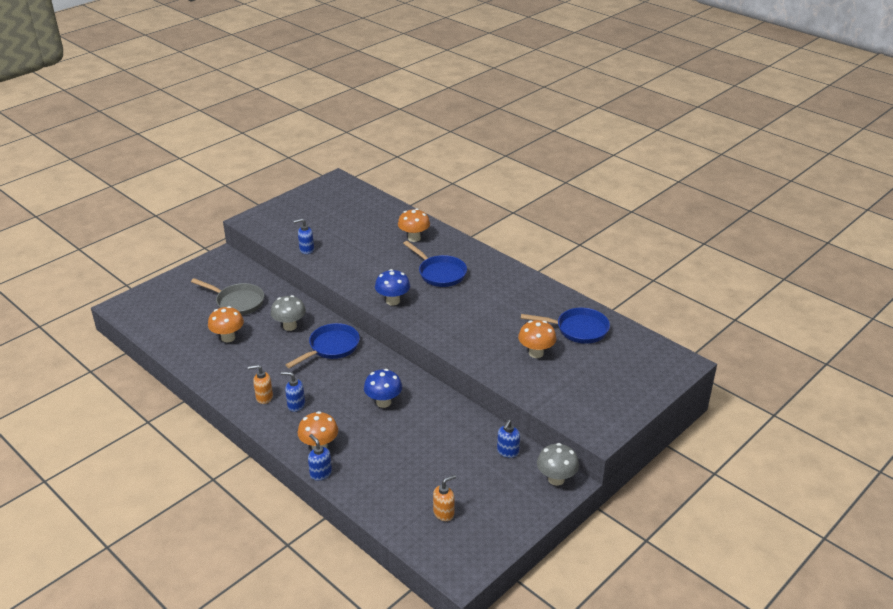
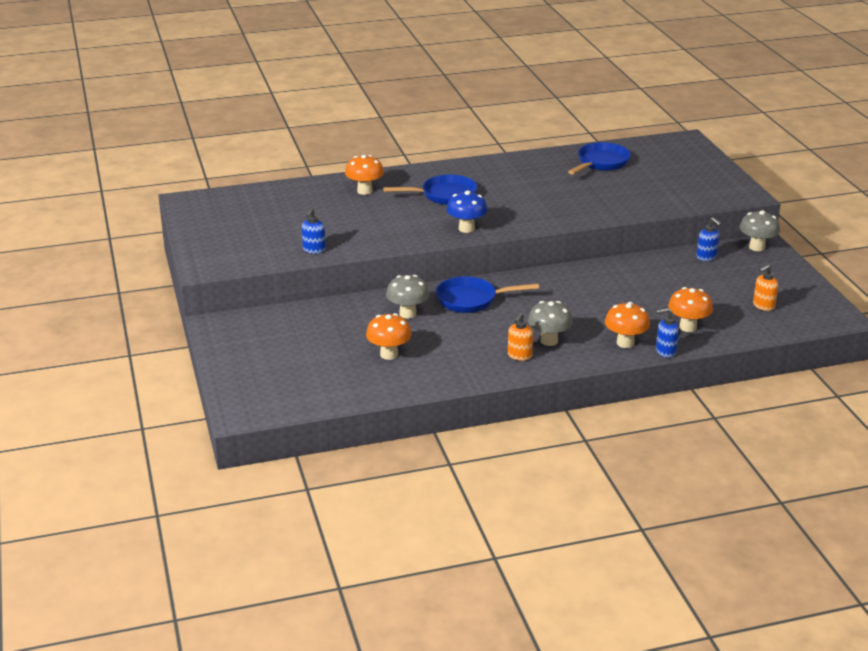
camera: 60 degrees left, 5 degrees down
grey pan [191,278,264,315] -> none
blue soap dispenser [281,372,305,412] -> grey mushroom [528,301,573,346]
blue pan [286,323,360,368] -> blue pan turned 75 degrees counterclockwise [436,277,539,313]
blue mushroom [364,369,402,408] -> none
orange soap dispenser [433,475,456,521] -> orange soap dispenser turned 120 degrees counterclockwise [753,264,778,311]
orange mushroom [518,320,556,358] -> orange mushroom moved to [668,287,713,332]

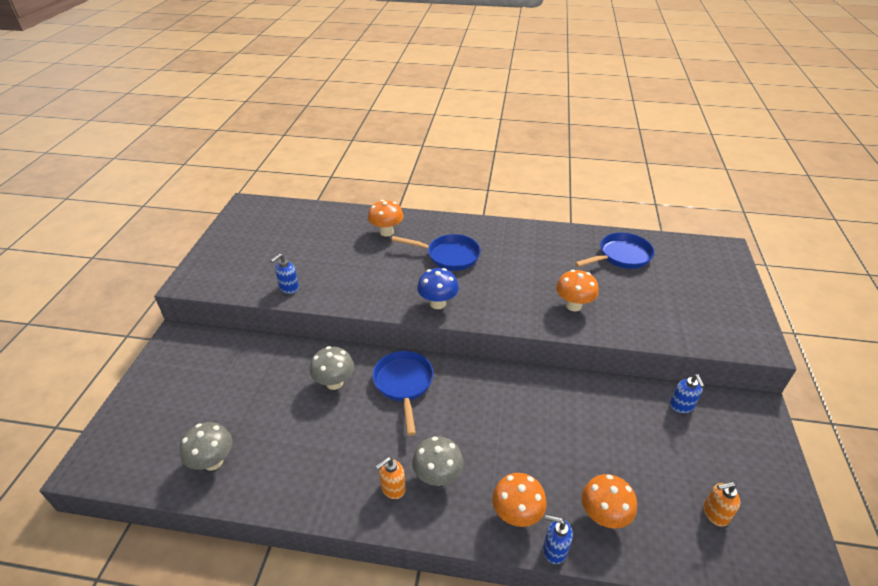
camera: 25 degrees right, 10 degrees up
orange mushroom [366,313,412,360] -> orange mushroom moved to [556,270,599,311]
blue pan [436,277,539,313] -> blue pan turned 60 degrees clockwise [372,351,434,436]
grey mushroom [739,210,780,251] -> grey mushroom moved to [179,422,232,471]

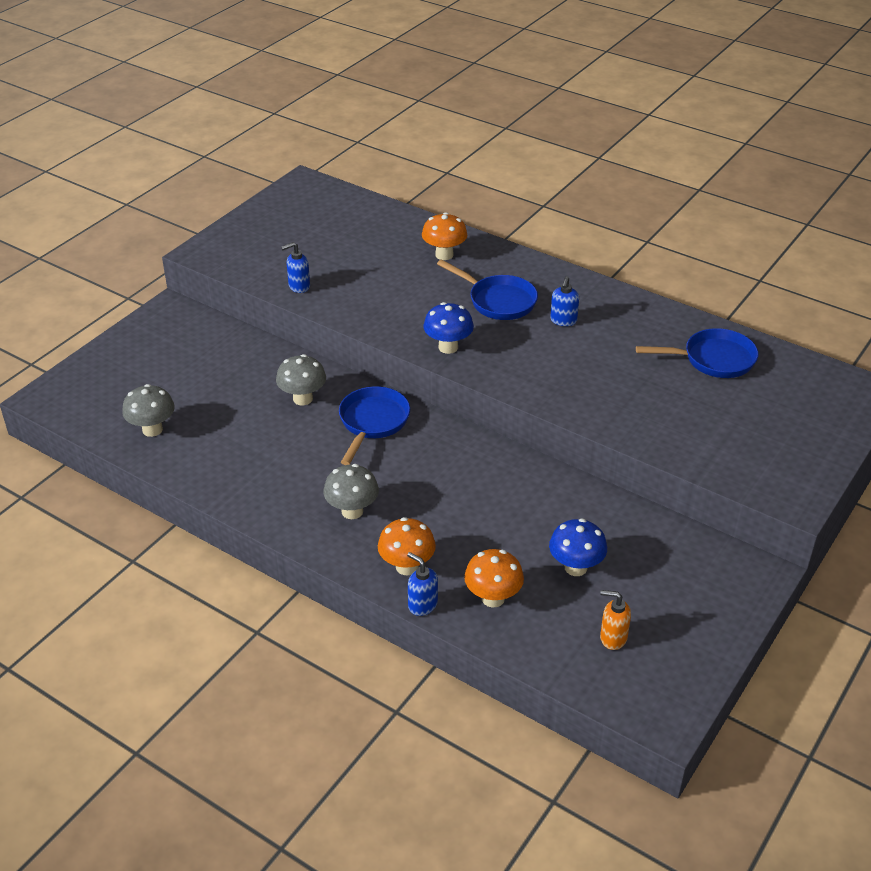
camera: 25 degrees right, 0 degrees up
orange soap dispenser [375,457,406,499] -> none
orange mushroom [556,270,599,311] -> none
blue soap dispenser [670,374,705,413] -> blue soap dispenser moved to [550,276,579,326]
none -> blue mushroom [549,519,607,576]

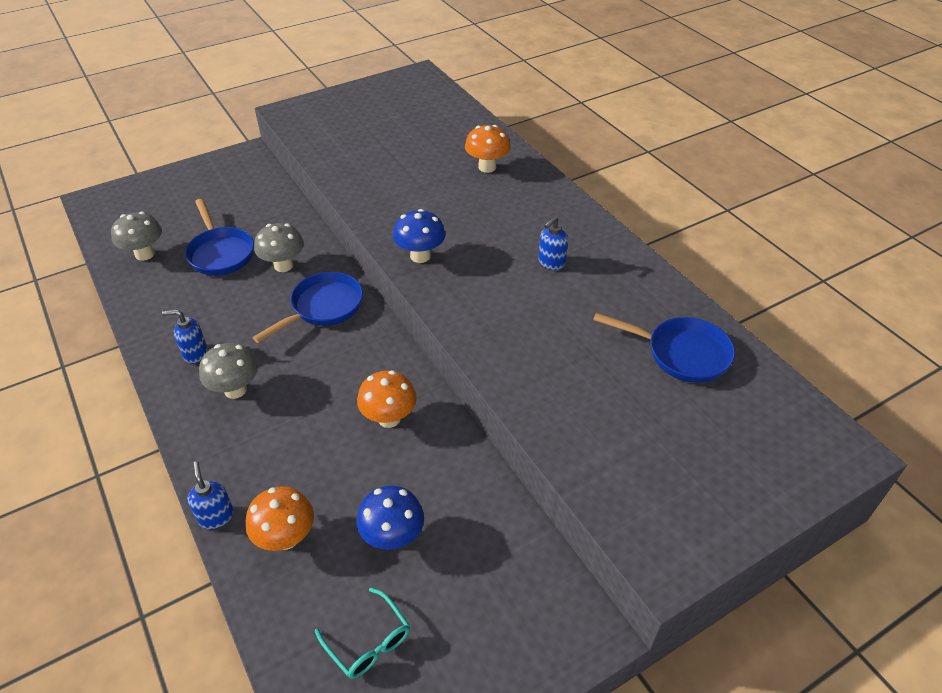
camera: 25 degrees right, 5 degrees up
blue soap dispenser [281,242,310,293] -> blue soap dispenser moved to [162,309,208,364]
orange mushroom [378,517,436,575] -> orange mushroom moved to [357,370,417,428]
blue pan [437,259,538,320] -> blue pan moved to [185,199,254,276]
orange soap dispenser [600,590,631,650] -> turquoise glasses [315,588,410,679]

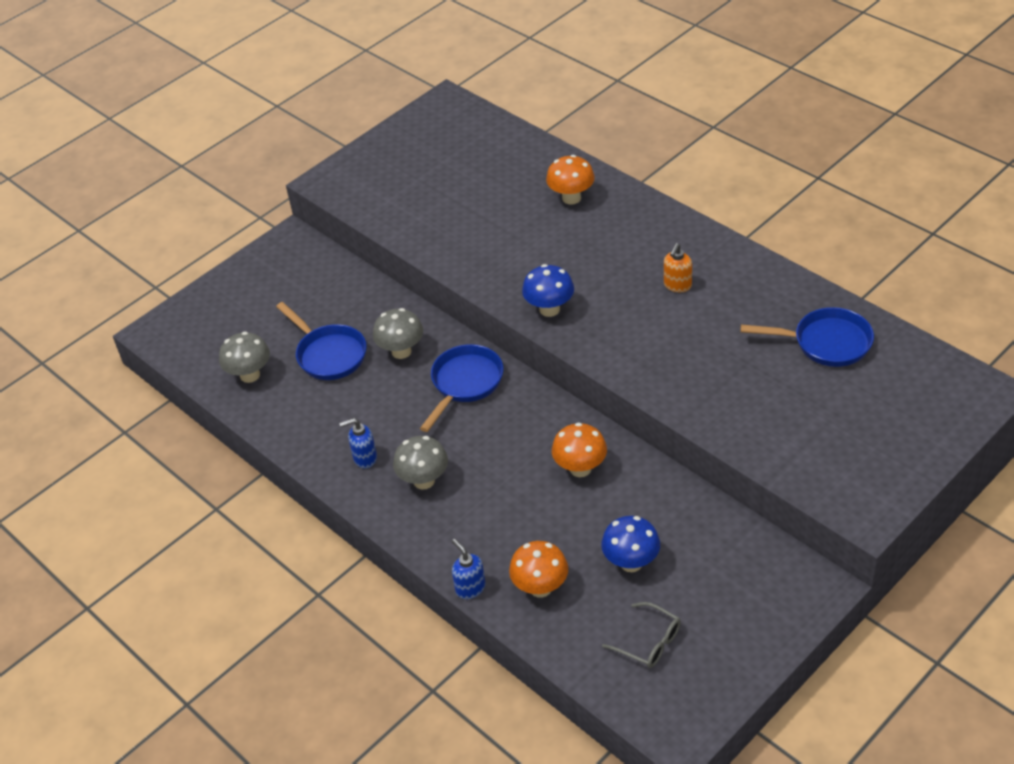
camera: 10 degrees left, 0 degrees up
turquoise glasses [315,588,410,679] -> grey glasses [602,602,681,668]
blue soap dispenser [538,216,568,270] -> orange soap dispenser [664,243,692,292]

